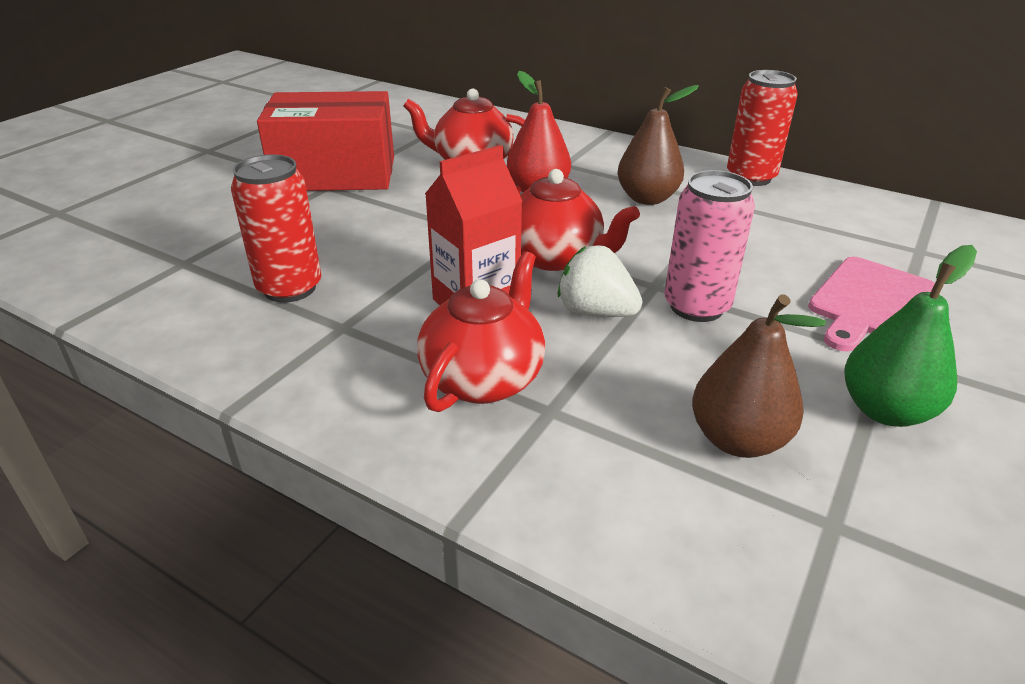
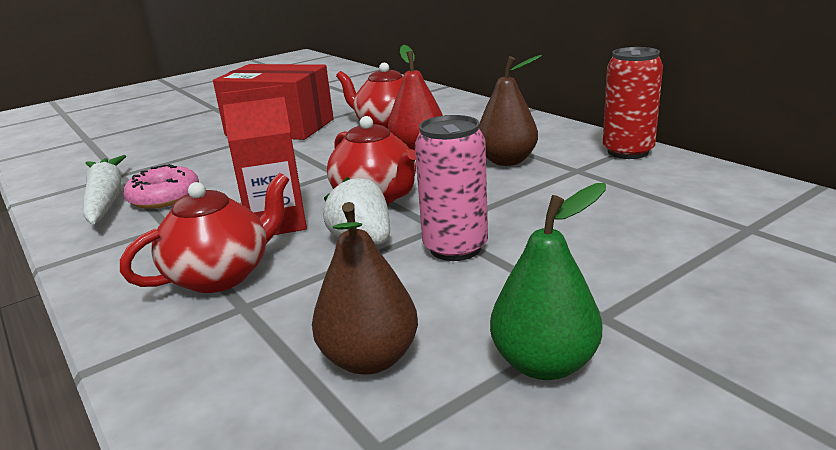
camera: 25 degrees right, 10 degrees down
red can [231,154,321,303] -> pink donut [123,164,199,209]
pink cutting board [808,257,935,351] -> none
none -> white carrot [84,155,126,224]

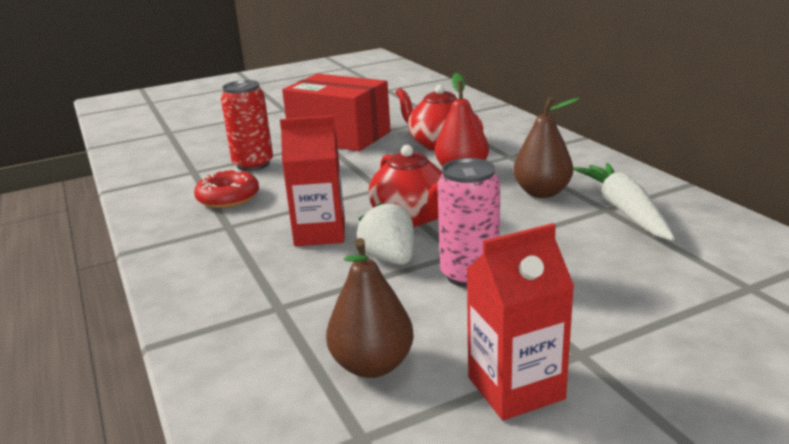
camera: 10 degrees right, 0 degrees up
white carrot [84,155,126,224] -> white carrot moved to [573,163,675,241]
red teapot [120,173,289,293] -> none
pink donut [123,164,199,209] -> red donut [194,168,259,208]
green pear [490,183,606,380] -> red carton [466,223,574,420]
red can [603,47,663,159] -> red can moved to [221,80,273,171]

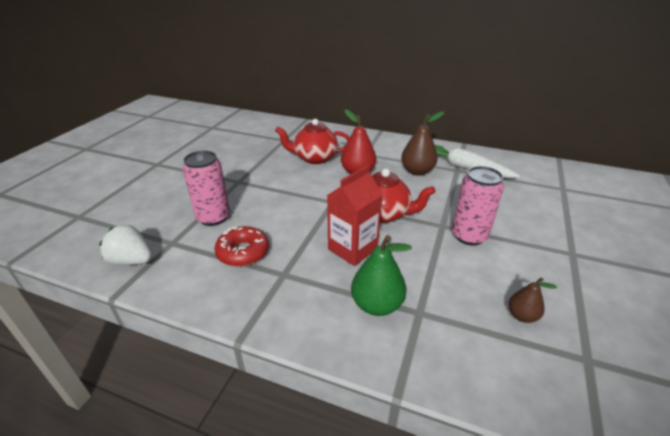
camera: 45 degrees left, 10 degrees up
red can [221,80,273,171] -> pink can [183,151,230,226]
red box [282,74,391,151] -> none
brown pear [326,238,414,378] -> brown pear [509,277,557,323], size x0.59
white strawberry [357,202,414,265] -> white strawberry moved to [99,225,152,265]
red carton [466,223,574,420] -> none
none -> green pear [351,235,412,316]

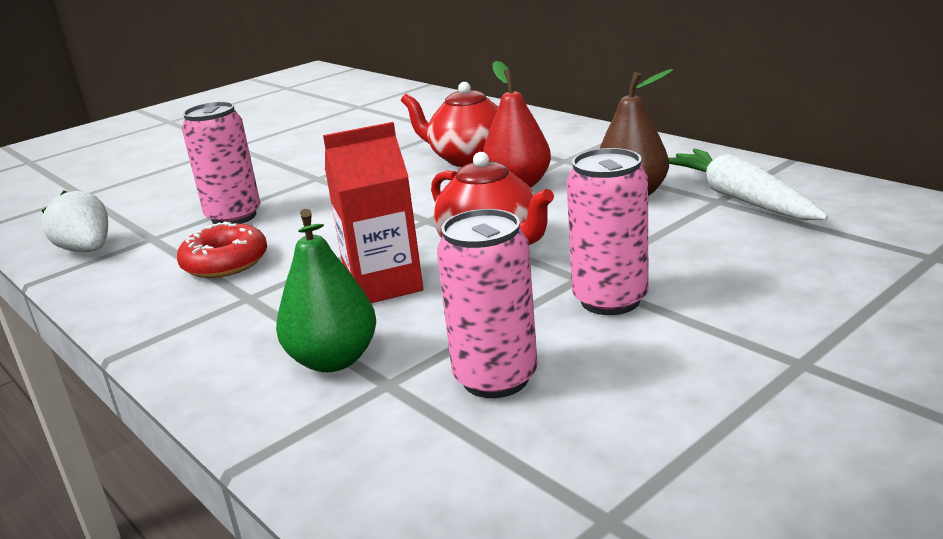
camera: 30 degrees right, 10 degrees down
brown pear [509,277,557,323] -> none
none -> pink can [437,209,538,398]

